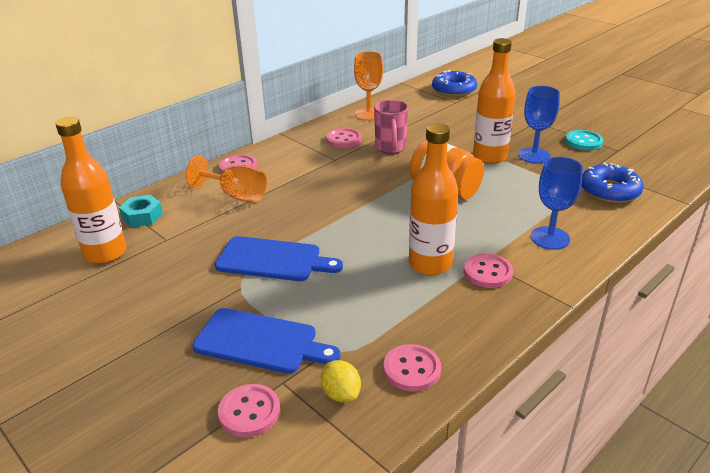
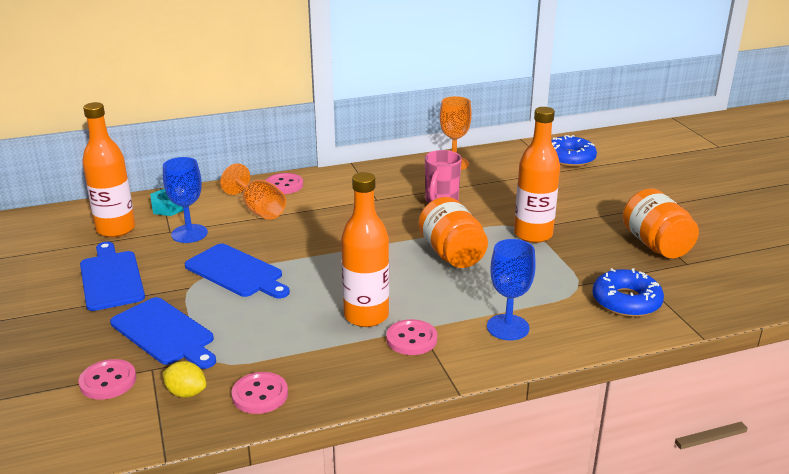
camera: 25 degrees right, 5 degrees down
yellow lemon [321,360,361,403] -> yellow lemon turned 60 degrees counterclockwise [162,361,206,398]
pink button [326,128,362,148] -> none
blue goblet [518,86,560,164] -> blue goblet moved to [163,157,208,243]
turquoise button [565,130,603,150] -> orange jar [623,188,699,258]
none -> blue cutting board [80,242,145,311]

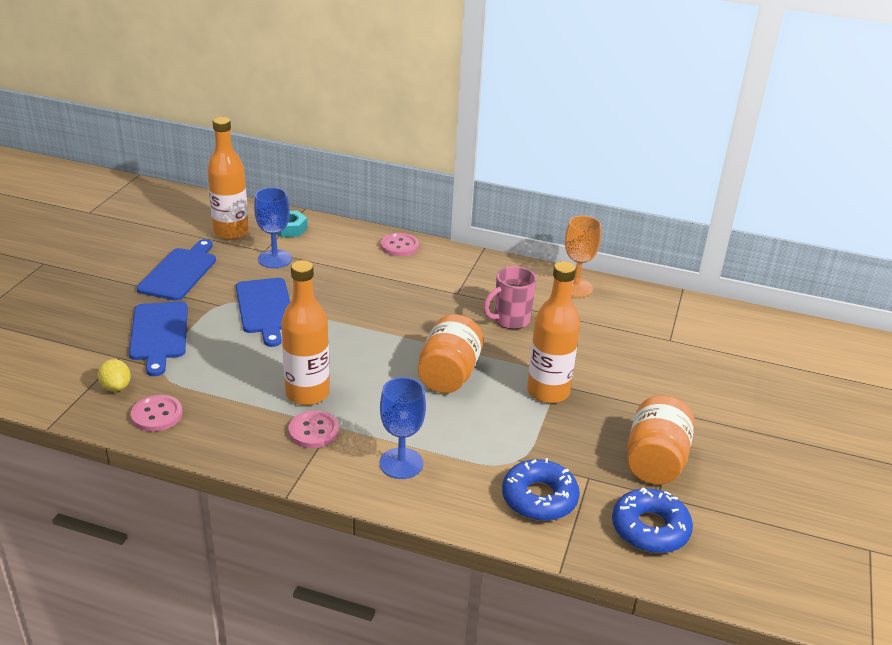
camera: 35 degrees right, 5 degrees up
pink button [79,359,136,400] -> none
orange goblet [220,163,286,220] -> none
blue donut [551,135,597,167] -> blue donut moved to [612,487,693,553]

